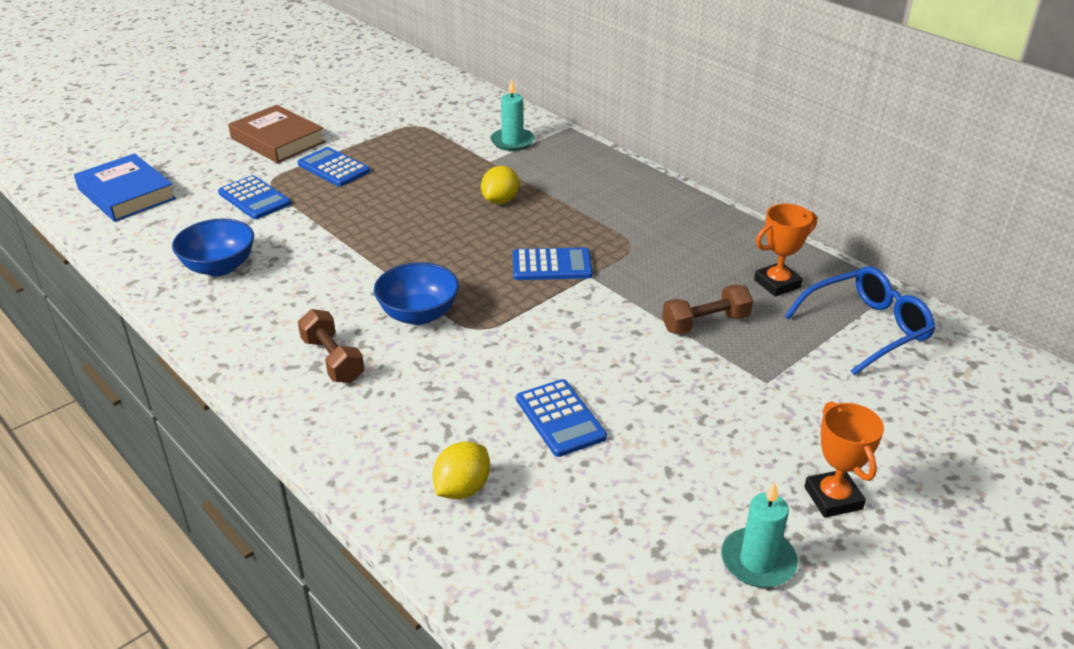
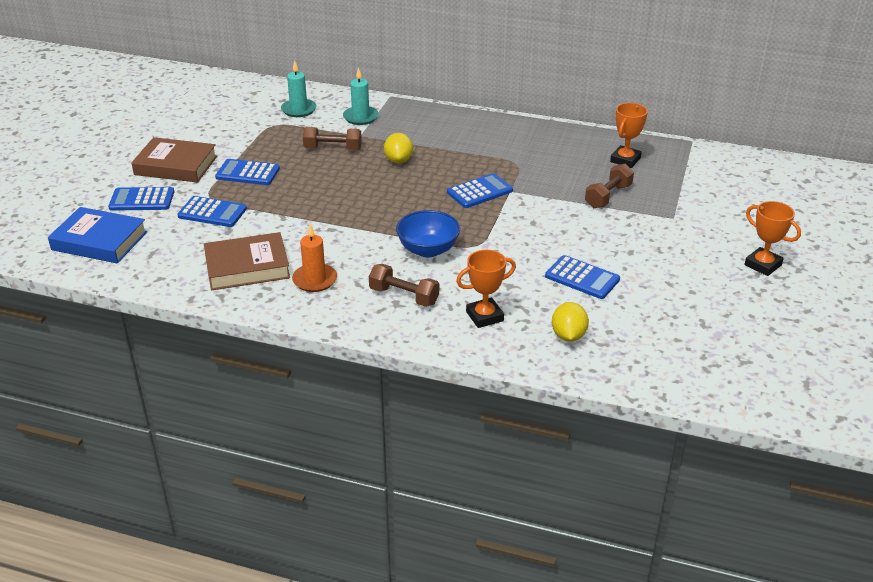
camera: 30 degrees left, 0 degrees up
blue bowl [172,219,254,276] -> brown book [204,232,290,291]
turquoise candle [721,482,798,588] -> turquoise candle moved to [281,60,316,117]
blue glasses [785,266,936,375] -> none
none -> blue calculator [108,187,174,211]
none -> orange candle [292,224,337,292]
none -> brown dumbbell [303,127,362,150]
none -> orange trophy [456,250,516,328]

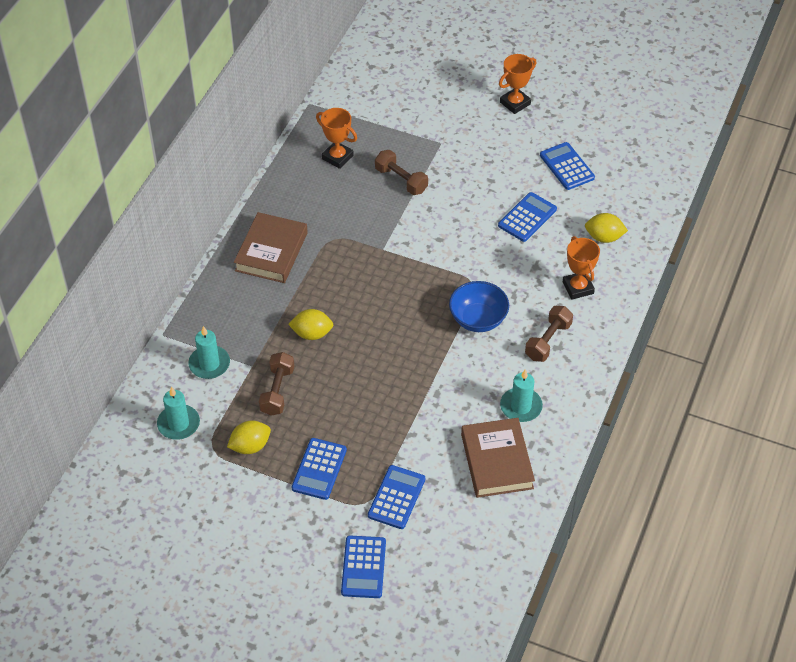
camera: 85 degrees left, 15 degrees up
blue book [48,207,147,263] -> none
brown book [131,137,217,183] -> brown book moved to [234,212,308,283]
orange candle [292,224,337,292] -> turquoise candle [500,369,543,422]
blue calculator [447,173,513,208] -> blue calculator moved to [540,142,595,190]
none -> yellow lemon [227,421,271,454]

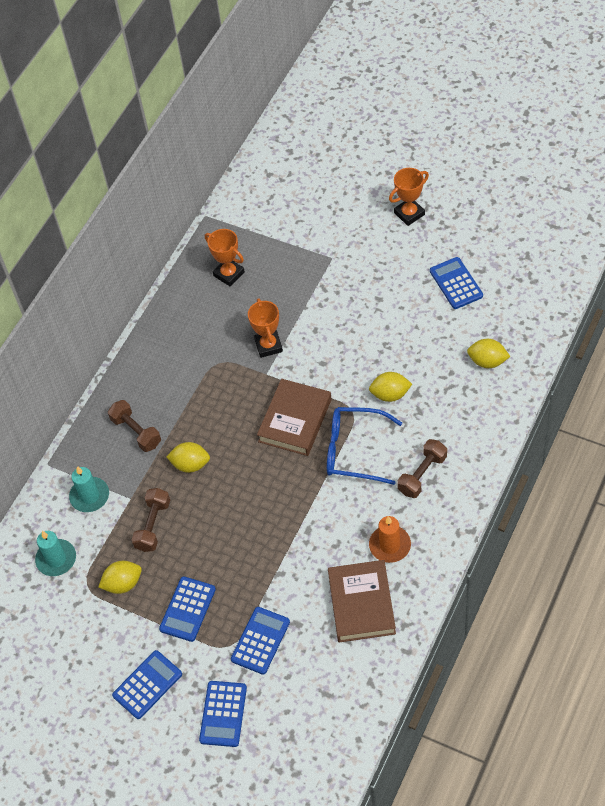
camera: 10 degrees right, 5 degrees up
brown book [234,212,308,283] -> brown book moved to [257,379,332,456]
brown dumbbell [375,150,428,195] -> brown dumbbell moved to [108,400,161,452]
blue bowl [449,281,509,332] -> blue glasses [327,407,402,485]
blue calculator [498,192,557,242] -> blue calculator moved to [112,650,182,719]
turquoise candle [500,369,543,422] -> orange candle [369,516,411,563]
orange trophy [563,236,600,300] -> orange trophy moved to [248,298,283,358]
none -> yellow lemon [369,372,412,402]

